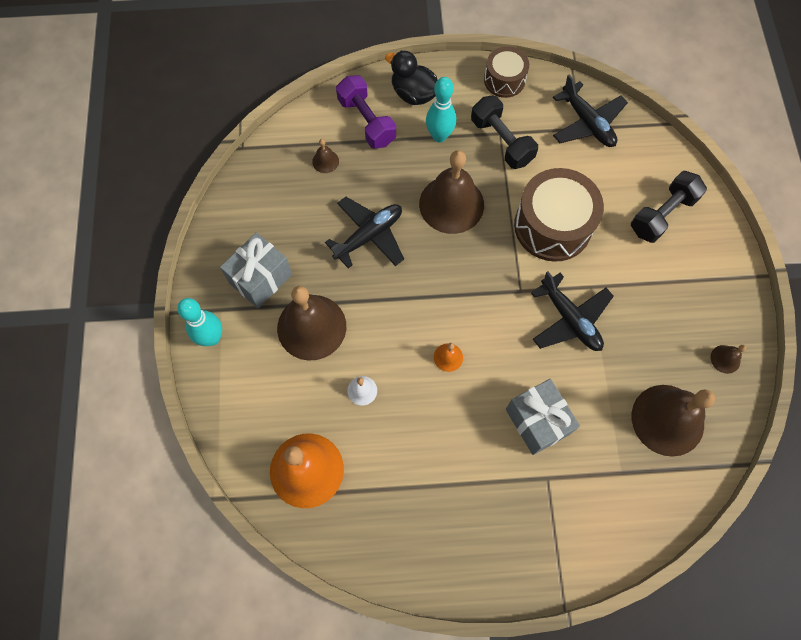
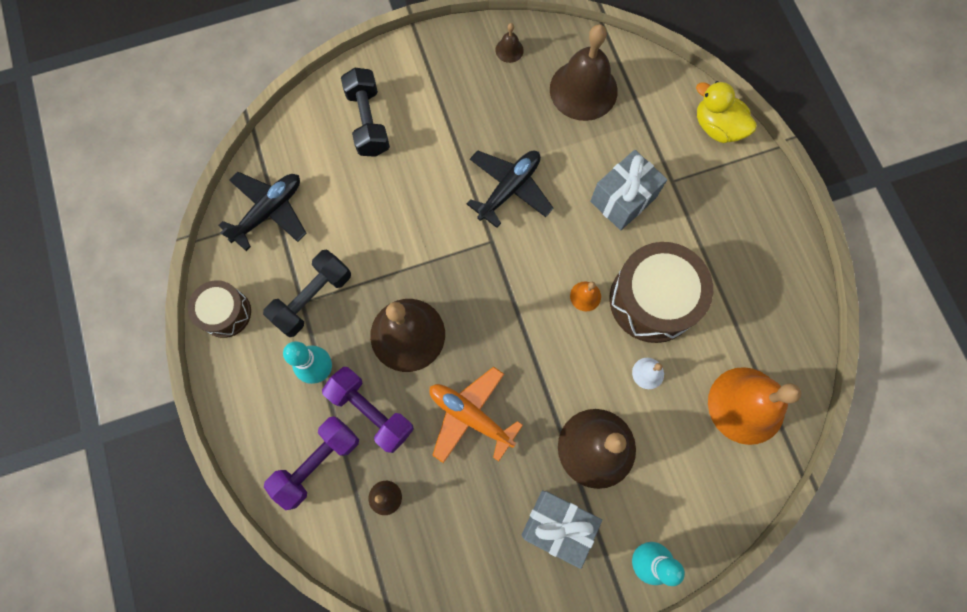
camera: 105 degrees left, 5 degrees up
black plane [325,197,404,268] -> orange plane [429,367,523,463]
black duck [385,50,438,105] -> none
brown drum [514,168,604,262] -> brown drum moved to [610,242,713,343]
black dumbbell [631,171,707,243] -> black dumbbell turned 45 degrees clockwise [341,68,390,157]
none -> purple dumbbell [322,367,414,453]
none -> yellow duck [696,81,757,143]

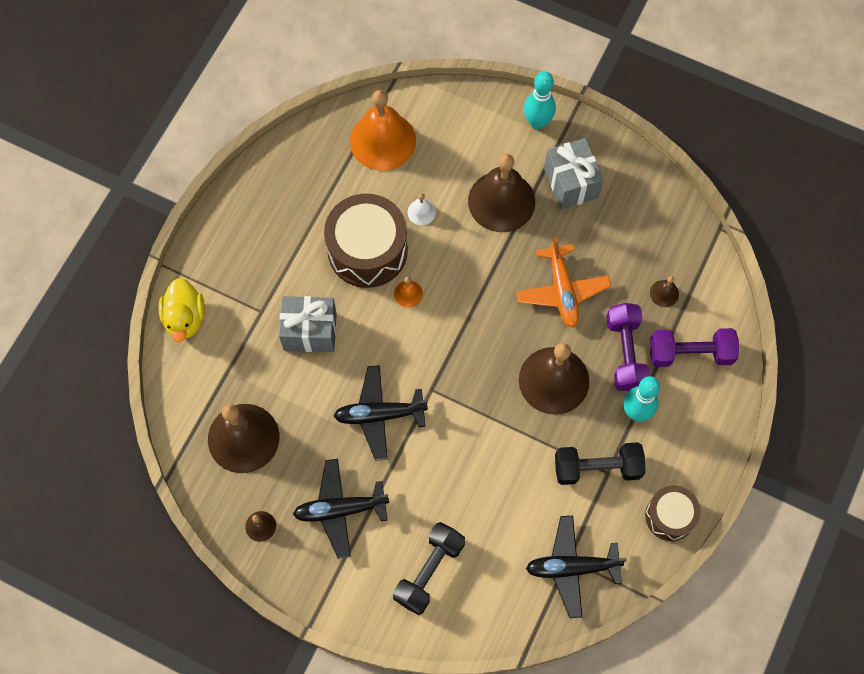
camera: 135 degrees left, 5 degrees down
none -> black plane [293,459,389,559]

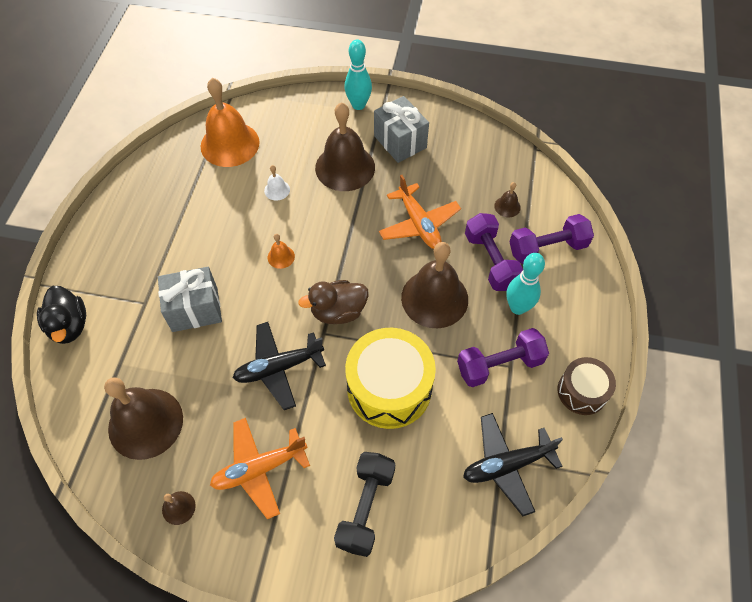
camera: 15 degrees left, 10 degrees down
yellow duck [158,278,205,342] -> black duck [37,286,86,344]
black plane [293,459,389,559] -> orange plane [210,418,310,519]
brown drum [324,194,408,288] -> none
black dumbbell [555,442,645,485] -> purple dumbbell [457,328,549,387]
none -> brown duck [298,280,369,324]
none -> yellow drum [345,328,436,429]

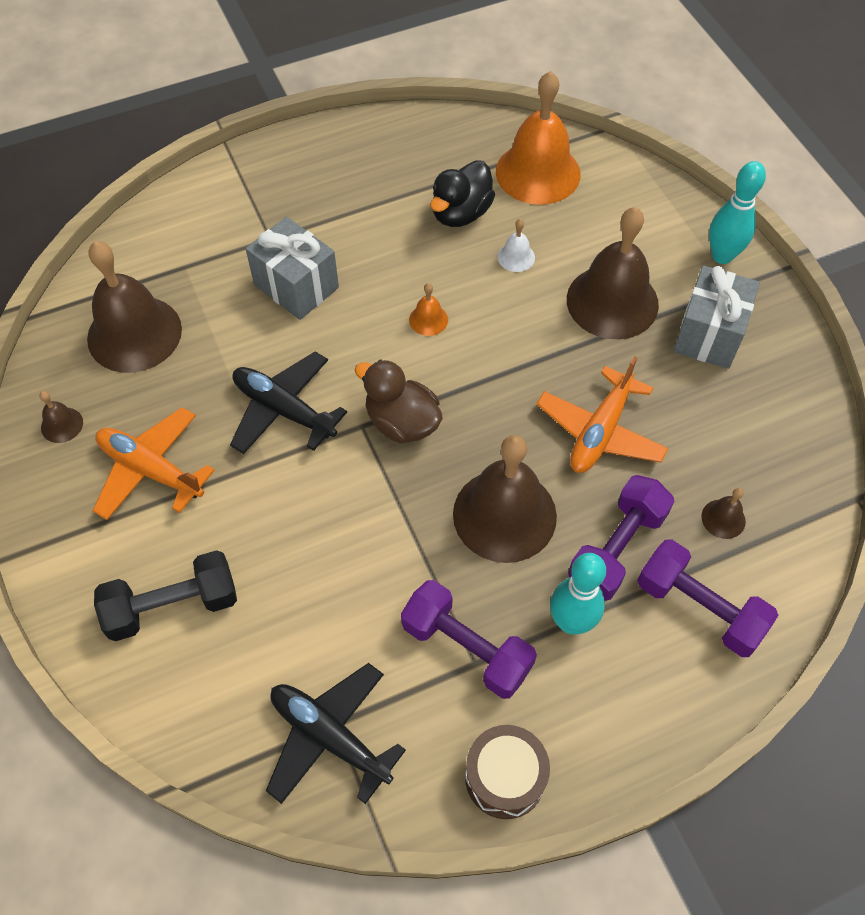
camera: 55 degrees right, 0 degrees up
black duck [37,286,86,344] -> black duck moved to [430,160,495,227]
yellow drum [345,328,436,429] -> none

